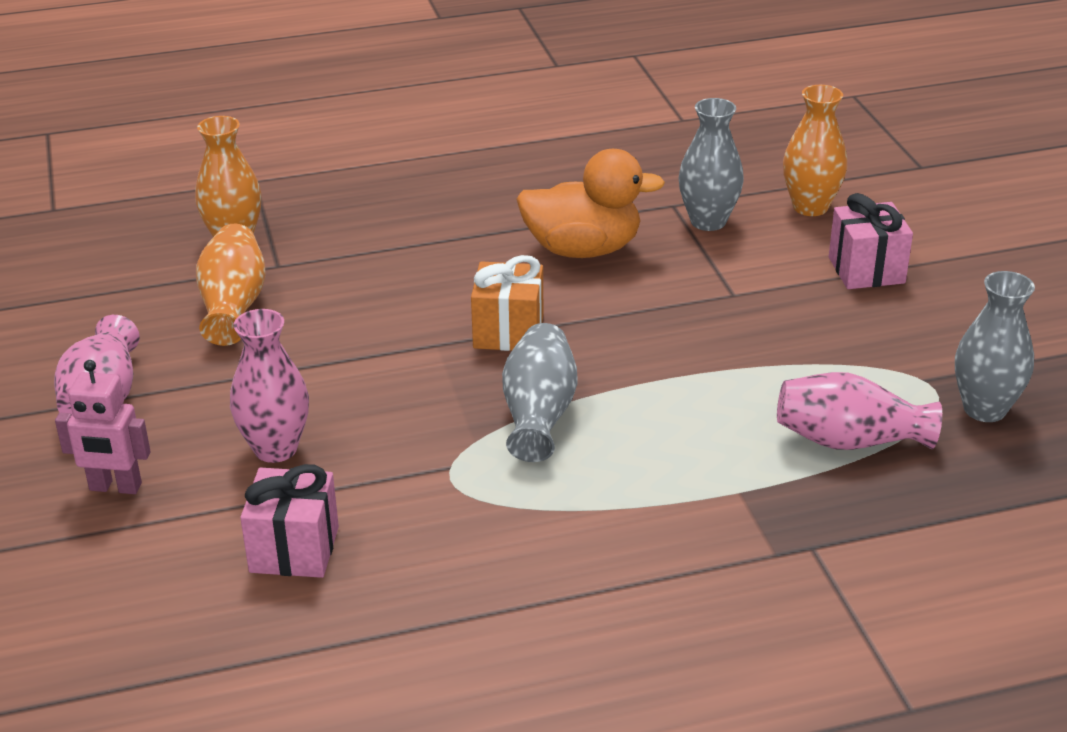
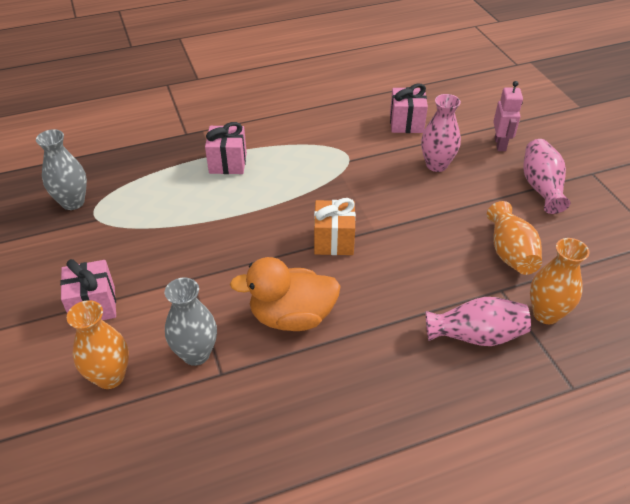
camera: 175 degrees right, 10 degrees up
pink robot [55,360,151,494] -> pink robot turned 90 degrees clockwise [493,81,523,151]
grey vase [502,323,578,462] -> none
pink vase [777,372,942,450] -> pink vase moved to [426,297,531,346]
none -> pink gift [205,122,247,174]

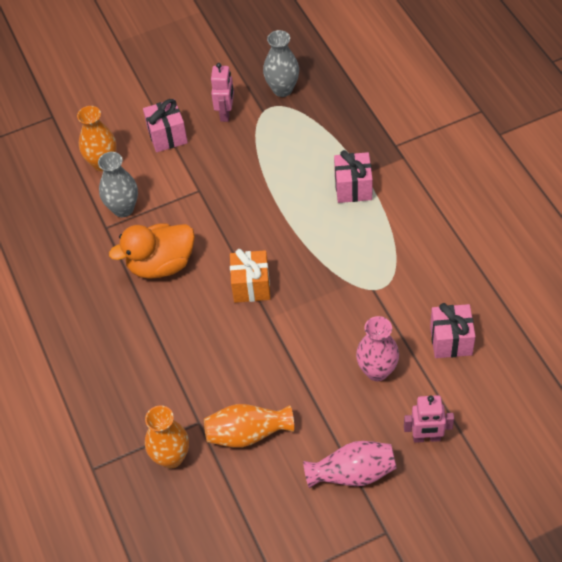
camera: 90 degrees right, 10 degrees up
orange duck [230,257,341,331] -> orange duck turned 105 degrees counterclockwise [109,223,195,279]
pink vase [426,297,531,346] -> none
none -> pink robot [211,63,234,122]

